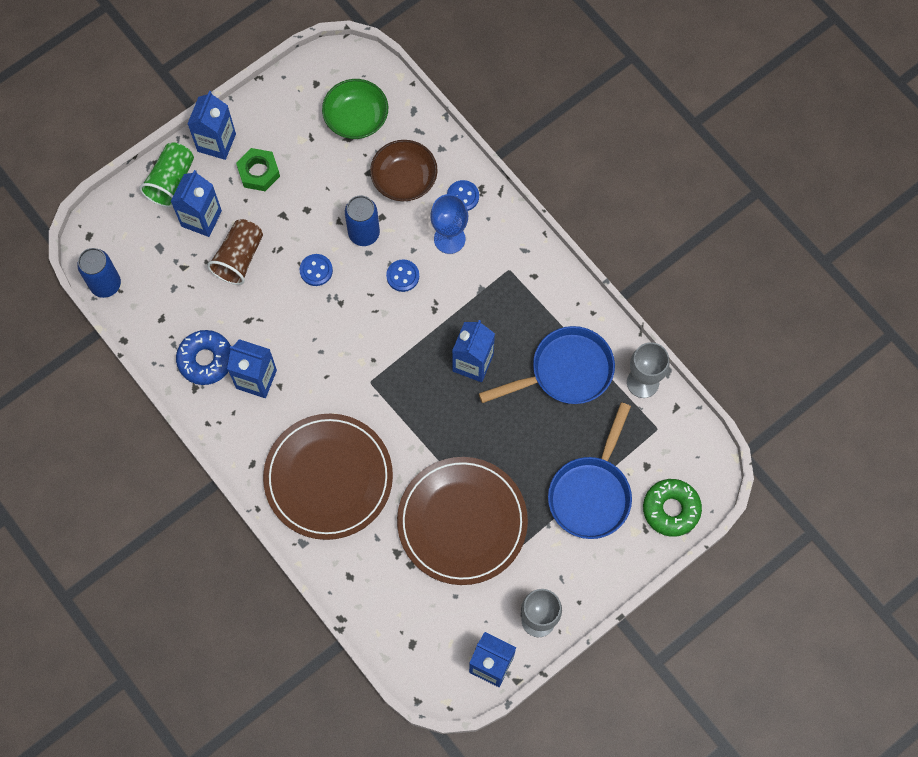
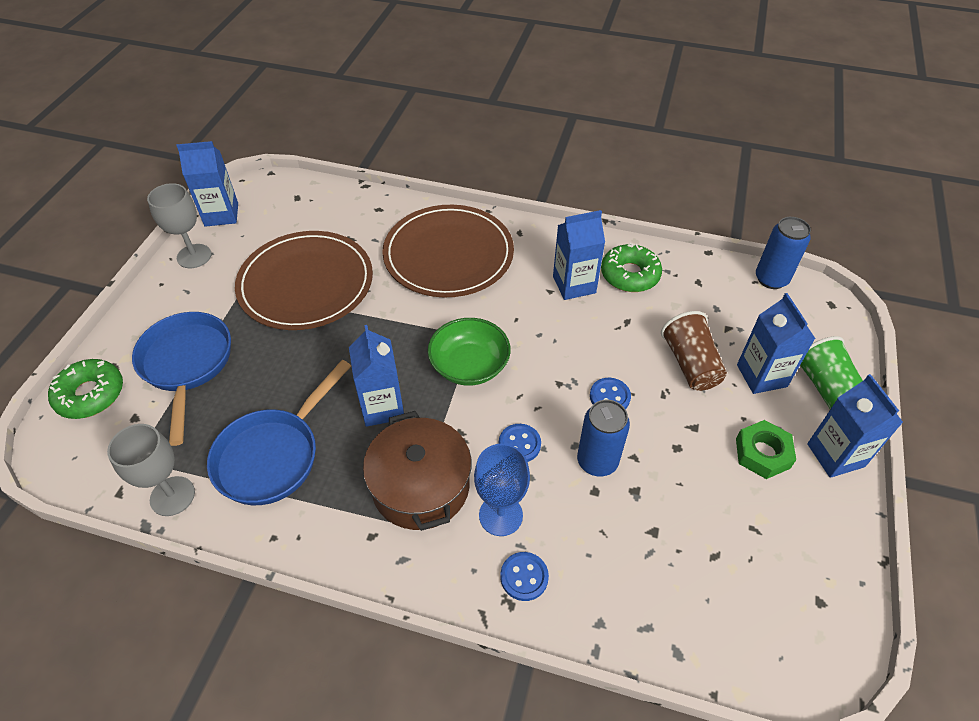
camera: 145 degrees right, 20 degrees down
blue donut [176,330,231,385] -> green donut [601,243,662,292]
green bowl [322,79,388,139] -> green bowl moved to [428,318,511,385]
brown bowl [370,140,438,201] -> none
none -> brown pot [363,411,472,531]

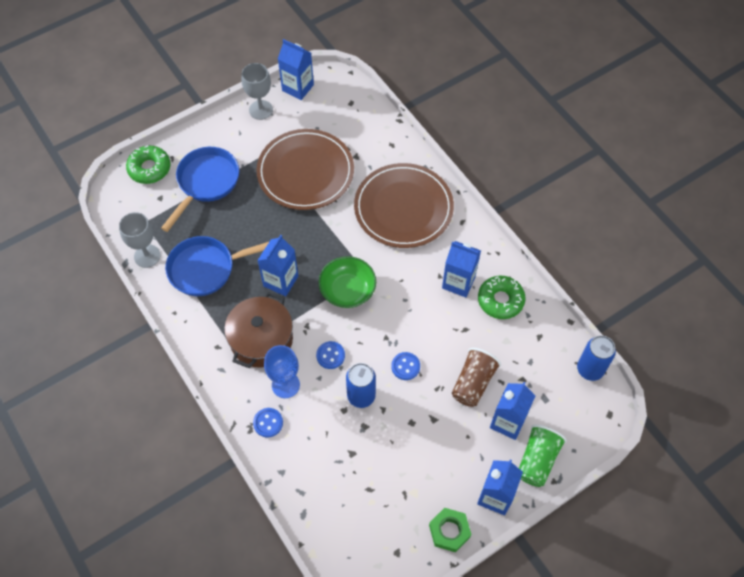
camera: 40 degrees right, 10 degrees up
green nut [736,420,796,479] -> green nut moved to [429,508,472,552]

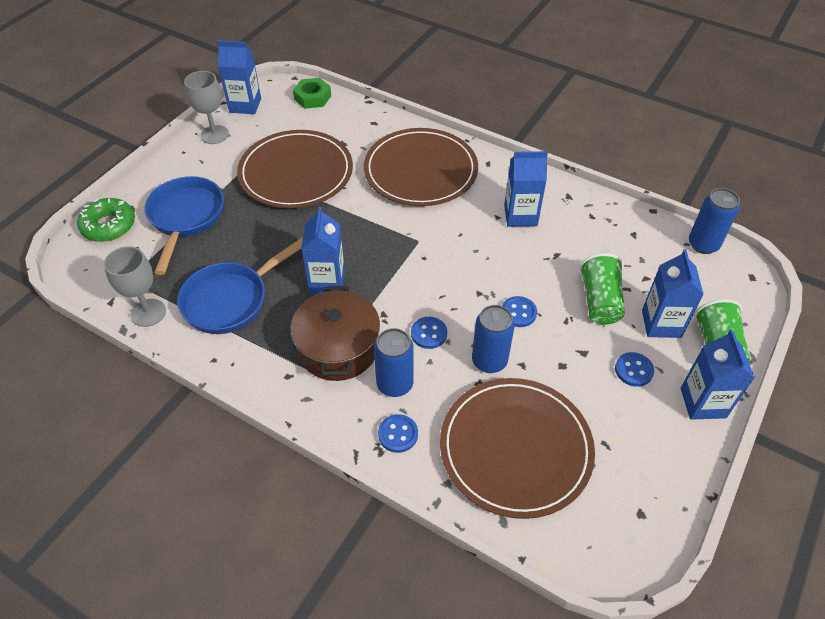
camera: 25 degrees left, 10 degrees down
blue goblet [264,345,300,398] -> blue can [374,328,414,397]
green bowl [318,256,376,308] -> none
green nut [429,508,472,552] -> green nut moved to [293,78,331,109]
brown cup [452,348,501,407] -> green cup [579,253,625,325]
green donut [478,276,526,319] -> none
none -> brown plate [440,378,595,519]
none -> blue button [615,352,654,387]

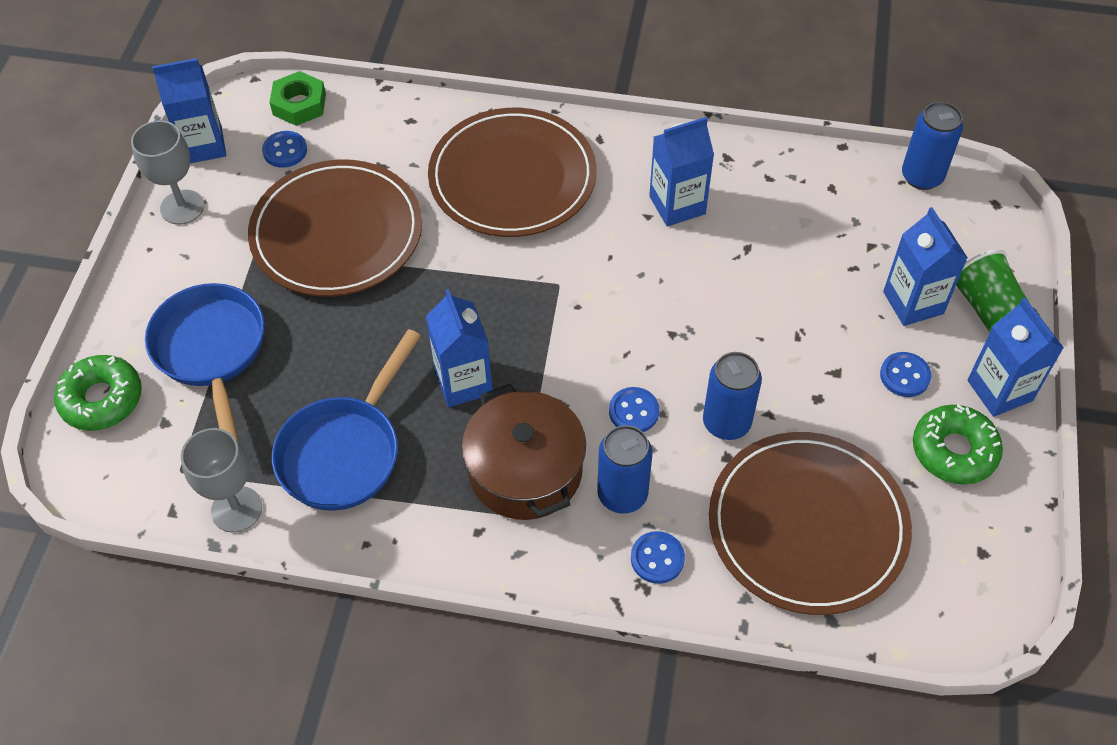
camera: 20 degrees left, 5 degrees up
blue button [502,296,537,327] -> blue button moved to [262,131,307,168]
green cup [579,253,625,325] -> none
none -> green donut [913,404,1003,485]

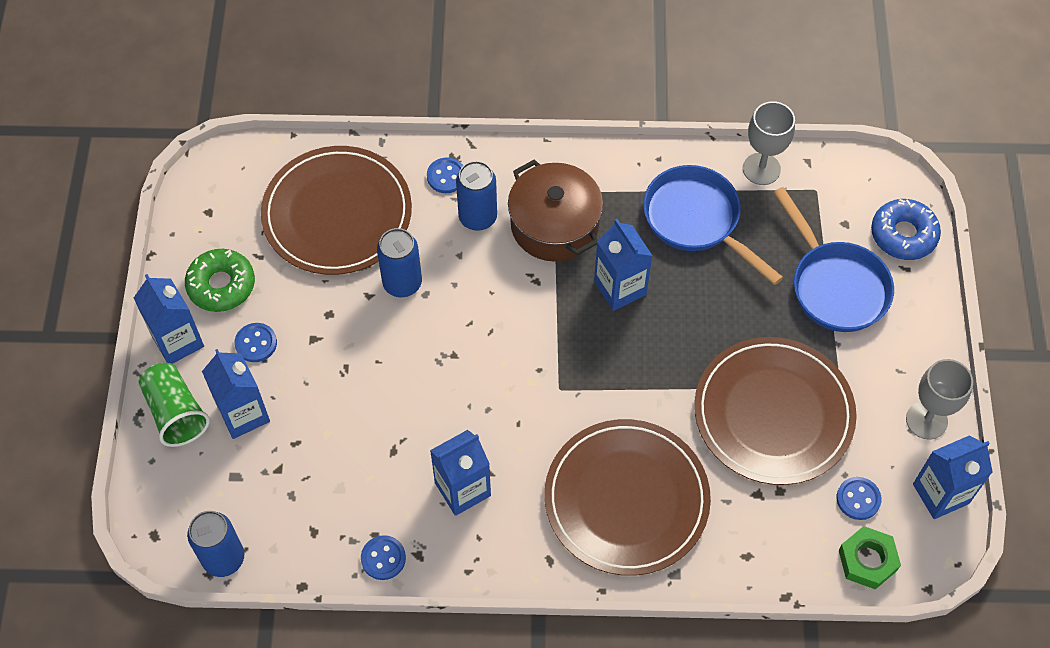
camera: 170 degrees right, 5 degrees up
green donut [54,355,142,431] -> blue donut [871,199,941,260]
blue pan [272,329,421,511] -> blue pan turned 60 degrees counterclockwise [643,165,783,285]
blue button [609,387,659,432] -> blue button moved to [361,535,406,580]

